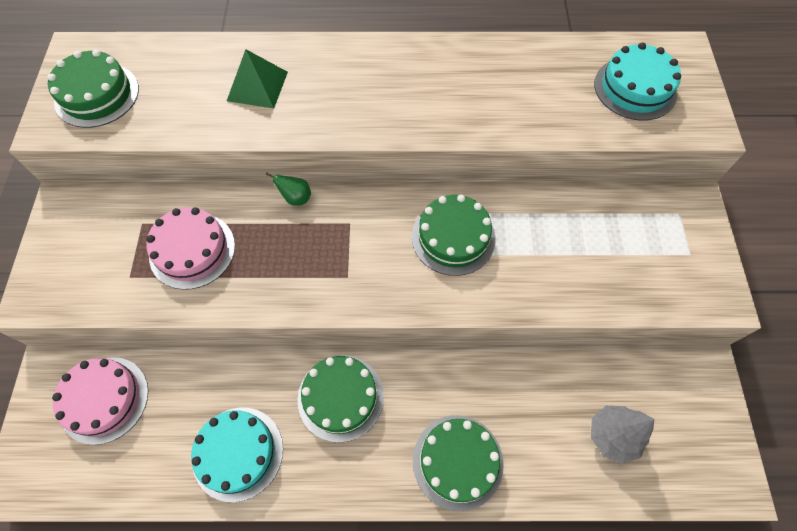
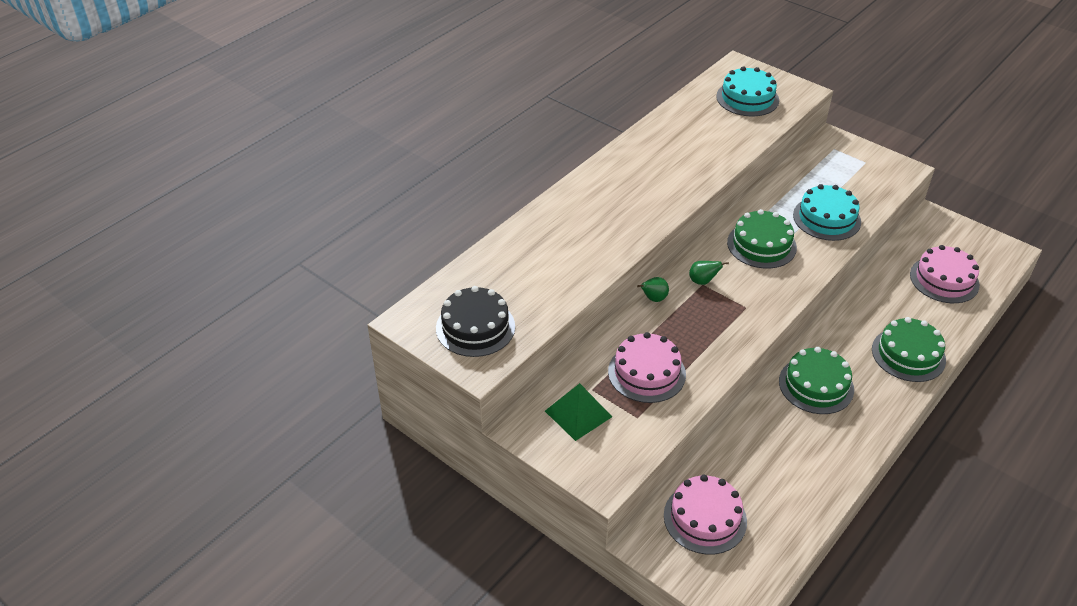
camera: 50 degrees left, 20 degrees down
green cake [47,50,139,128] -> black cake [436,286,515,357]
turquoise cake [191,408,283,502] -> turquoise cake moved to [793,184,861,241]
green pyramid [227,49,288,109] -> green pyramid moved to [545,383,612,441]
grey tree [591,406,654,464] -> pink cake [910,245,980,303]
none -> green pear [689,261,729,285]

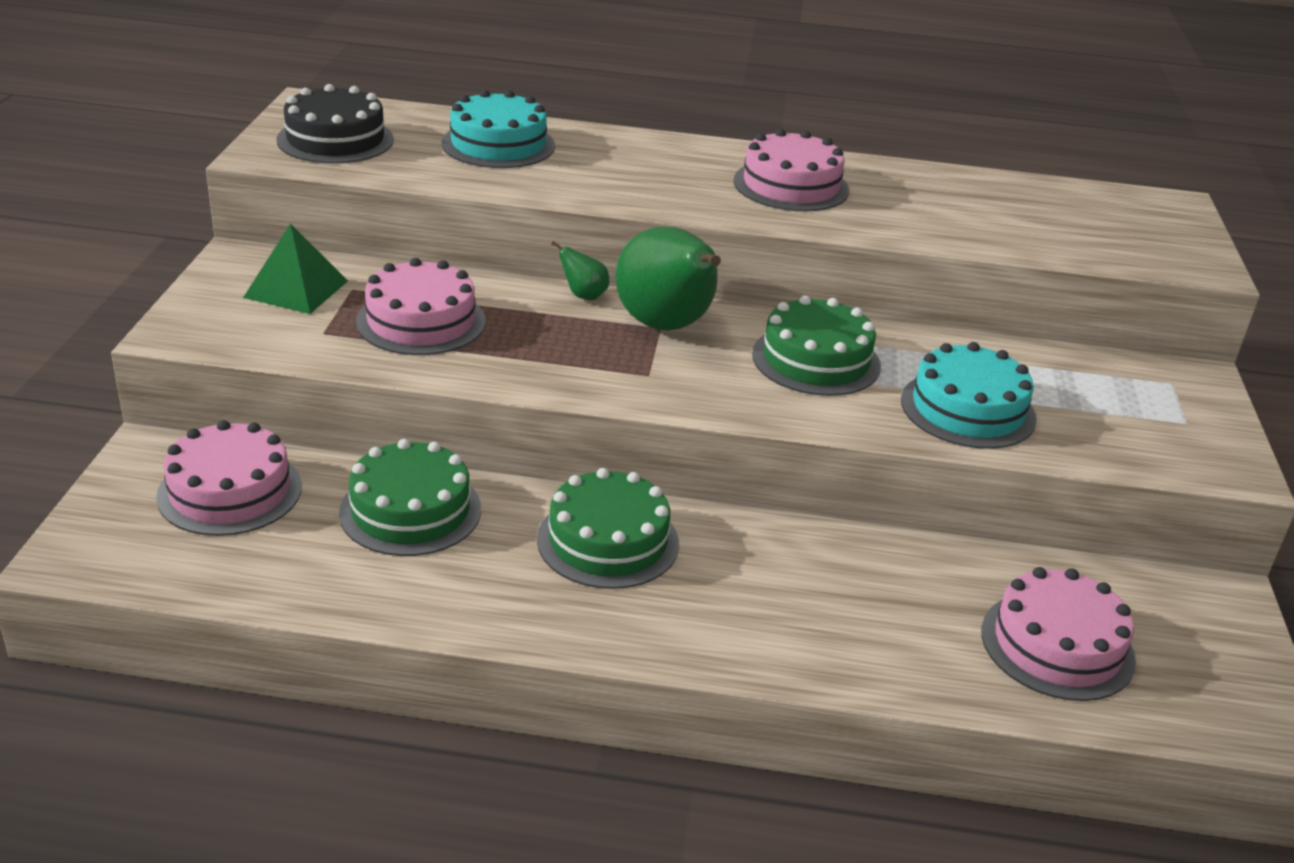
camera: 55 degrees right, 10 degrees down
green pear [689,261,729,285] -> green pear [616,226,721,331], size x2.38
turquoise cake [716,66,779,117] -> turquoise cake moved to [441,90,555,168]
green cake [872,317,946,382] -> green cake moved to [339,439,481,556]
none -> pink cake [733,129,849,211]

